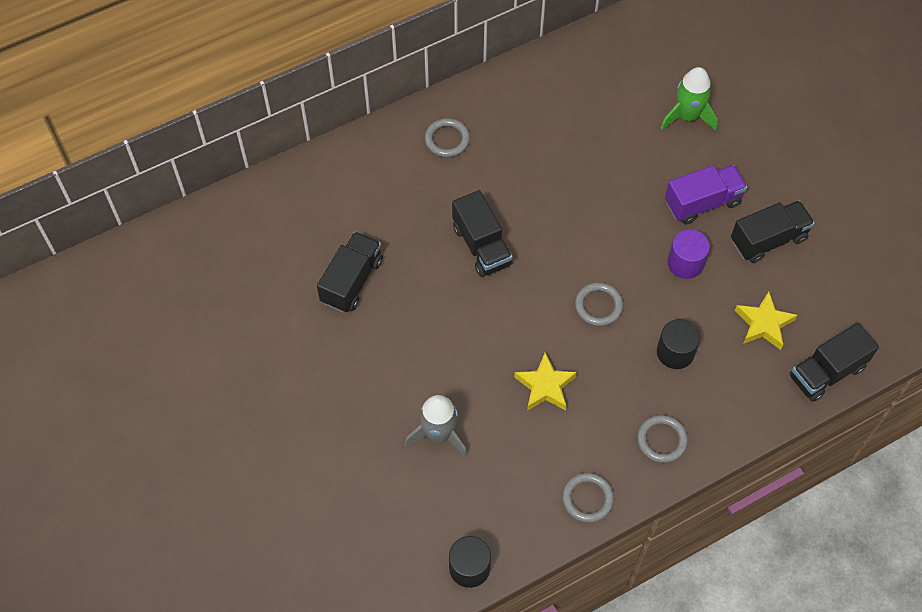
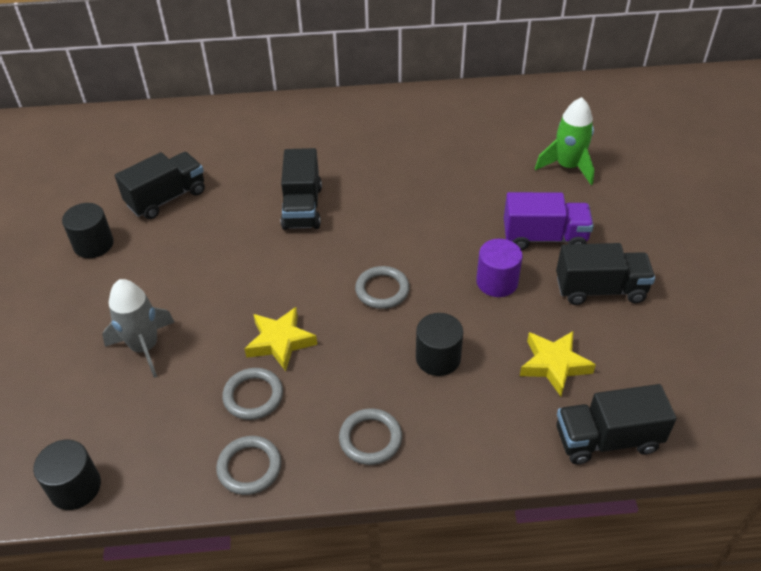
camera: 25 degrees right, 15 degrees down
grey ring [425,118,470,158] -> grey ring moved to [222,368,283,420]
none -> black cylinder [62,203,114,258]

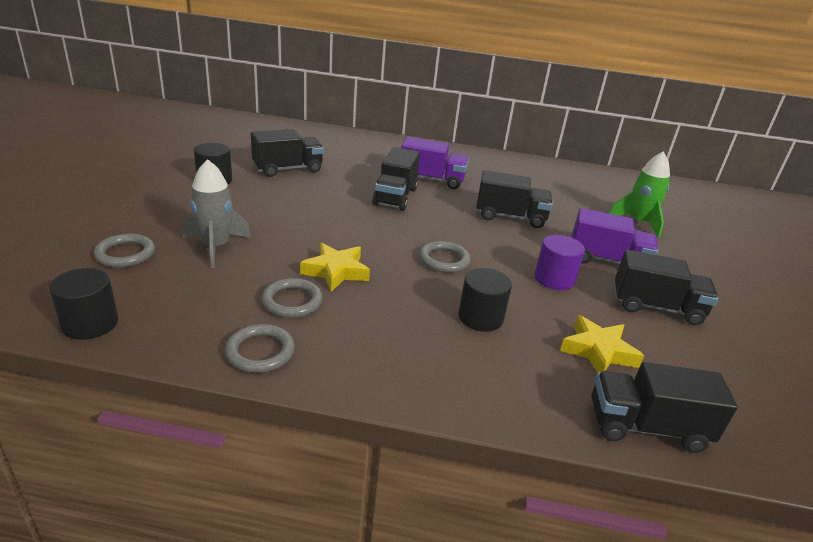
camera: 10 degrees right, 15 degrees down
grey ring [339,408,402,465] -> grey ring moved to [94,234,155,267]
none -> purple truck [401,137,469,189]
none -> black truck [476,170,553,228]

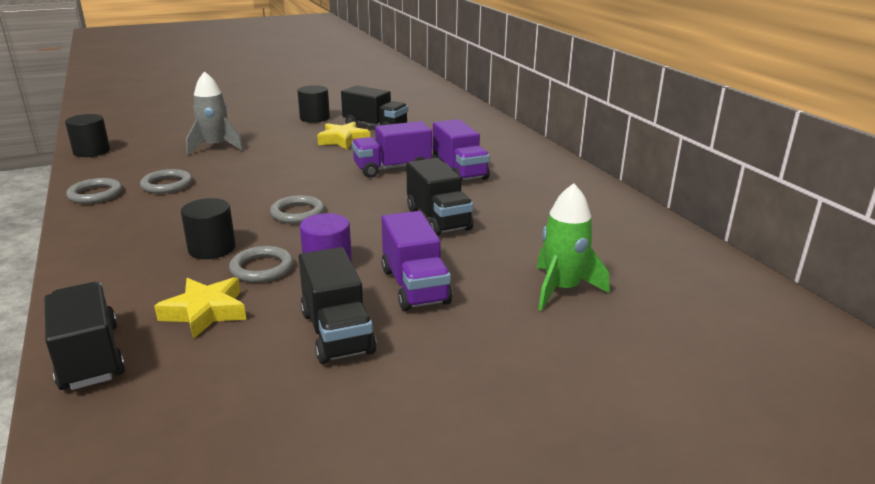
camera: 60 degrees right, 5 degrees down
grey ring [94,234,155,267] -> grey ring moved to [229,246,293,283]
yellow star [300,243,370,292] -> yellow star moved to [317,122,370,150]
black truck [372,147,420,211] -> purple truck [352,121,432,178]

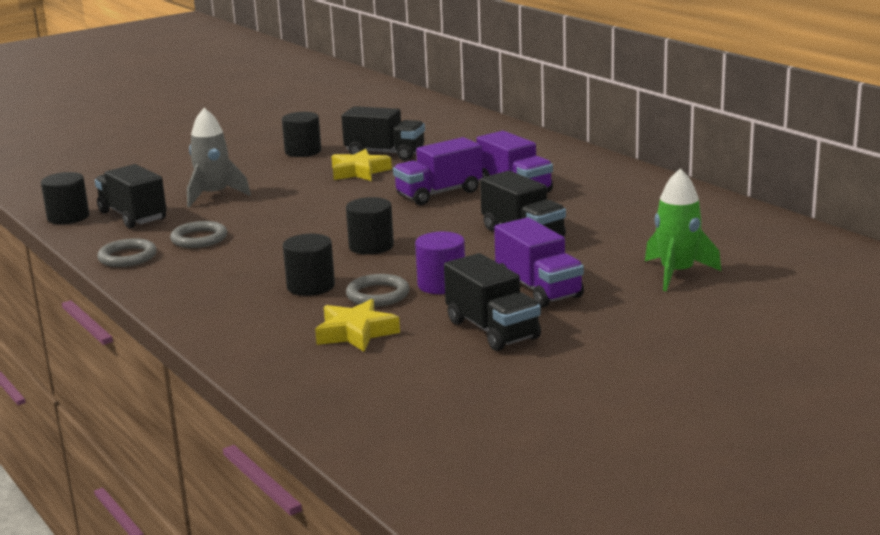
camera: 10 degrees left, 5 degrees down
black truck [45,282,125,390] -> black truck moved to [95,164,166,228]
grey ring [270,195,325,224] -> black cylinder [346,197,394,255]

